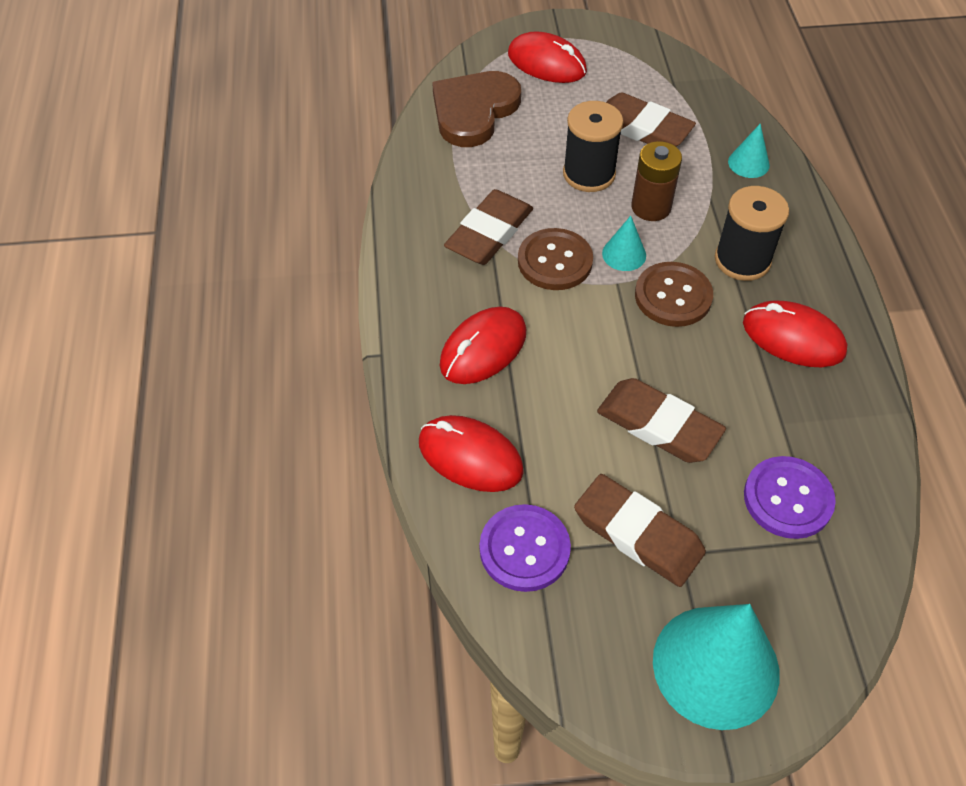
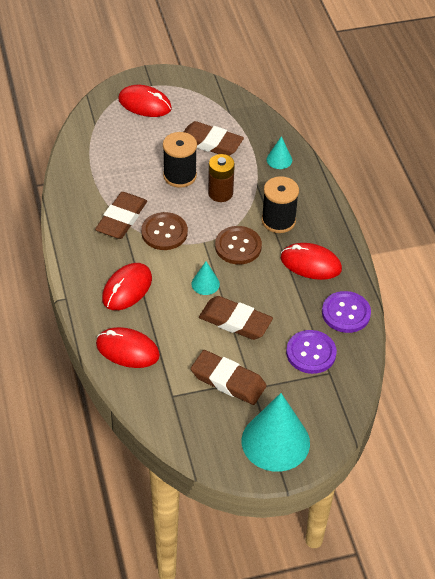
camera: 10 degrees left, 5 degrees down
brown heart [432,71,521,147] -> none
purple button [480,504,571,592] -> purple button moved to [322,291,371,333]
turquoise cone [602,216,646,271] -> turquoise cone moved to [191,261,220,295]

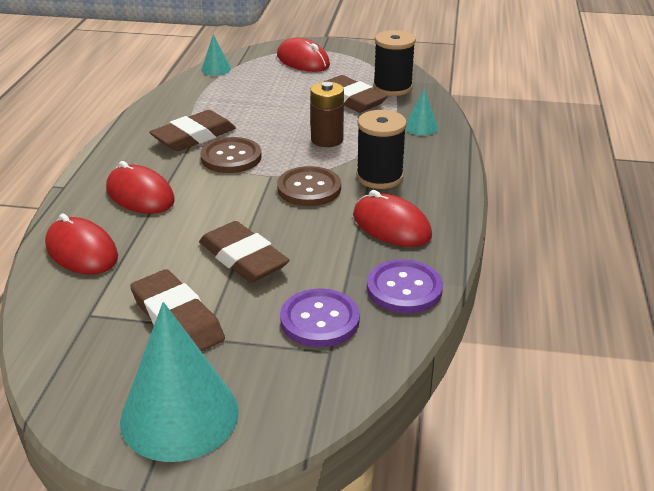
camera: 25 degrees right, 15 degrees down
red mouse [102,263,152,310] -> red mouse turned 75 degrees clockwise [106,161,175,214]
black spool [163,132,197,188] -> black spool moved to [373,30,416,96]
turquoise cone [191,261,220,295] -> turquoise cone moved to [201,34,231,76]

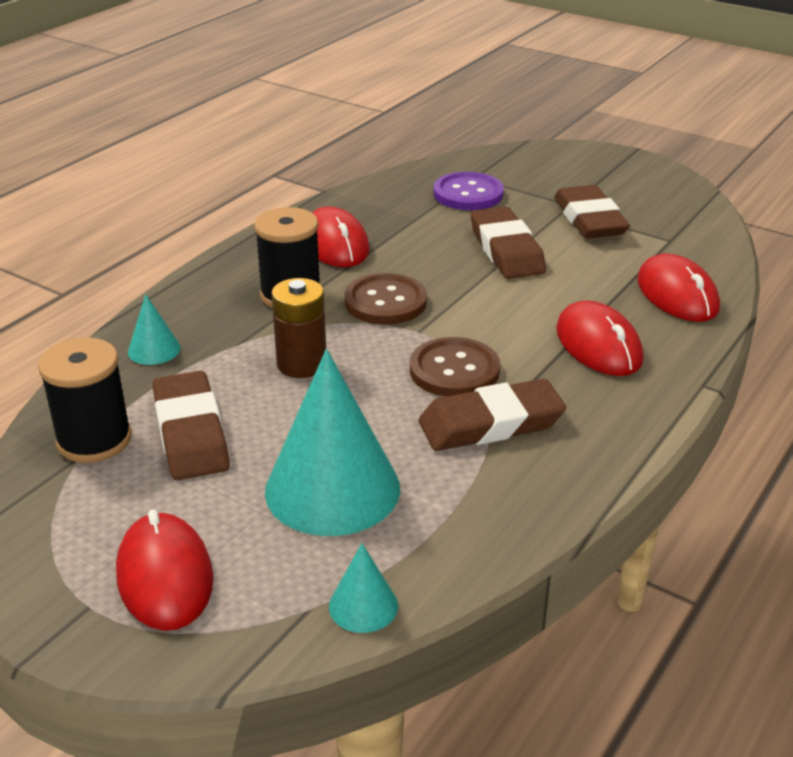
camera: 155 degrees left, 0 degrees up
turquoise cone [120,302,239,462] -> turquoise cone moved to [265,349,400,536]
purple button [367,259,443,313] -> none

